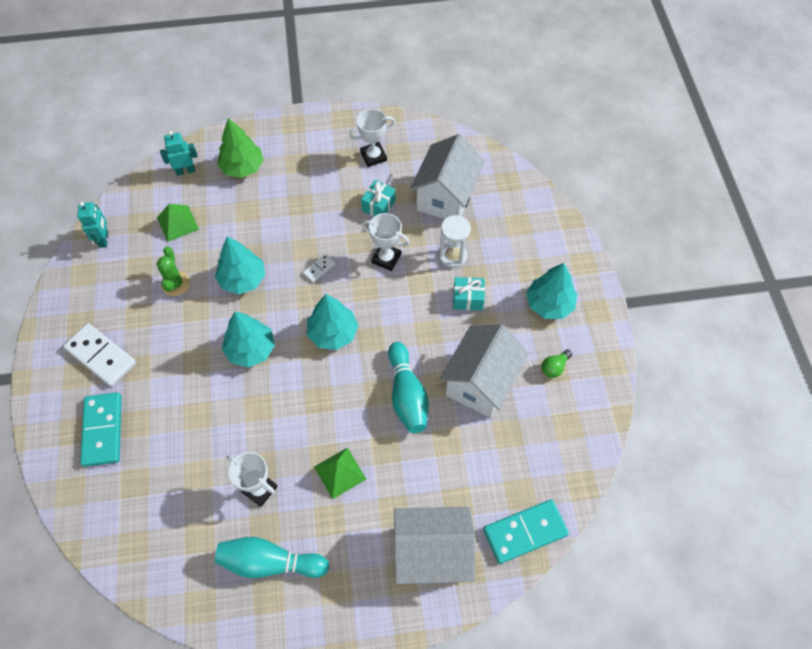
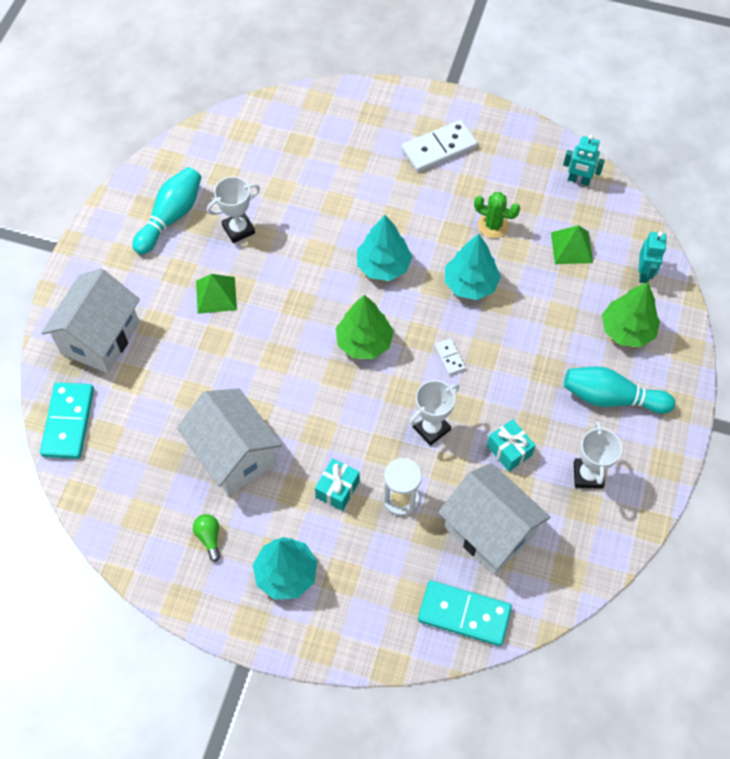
camera: 115 degrees right, 0 degrees up
turquoise domino [80,392,122,467] -> turquoise domino moved to [418,580,512,646]
turquoise tree [307,294,358,350] -> green tree [336,295,394,359]
turquoise bowling pin [388,342,429,433] -> turquoise bowling pin moved to [564,366,675,414]

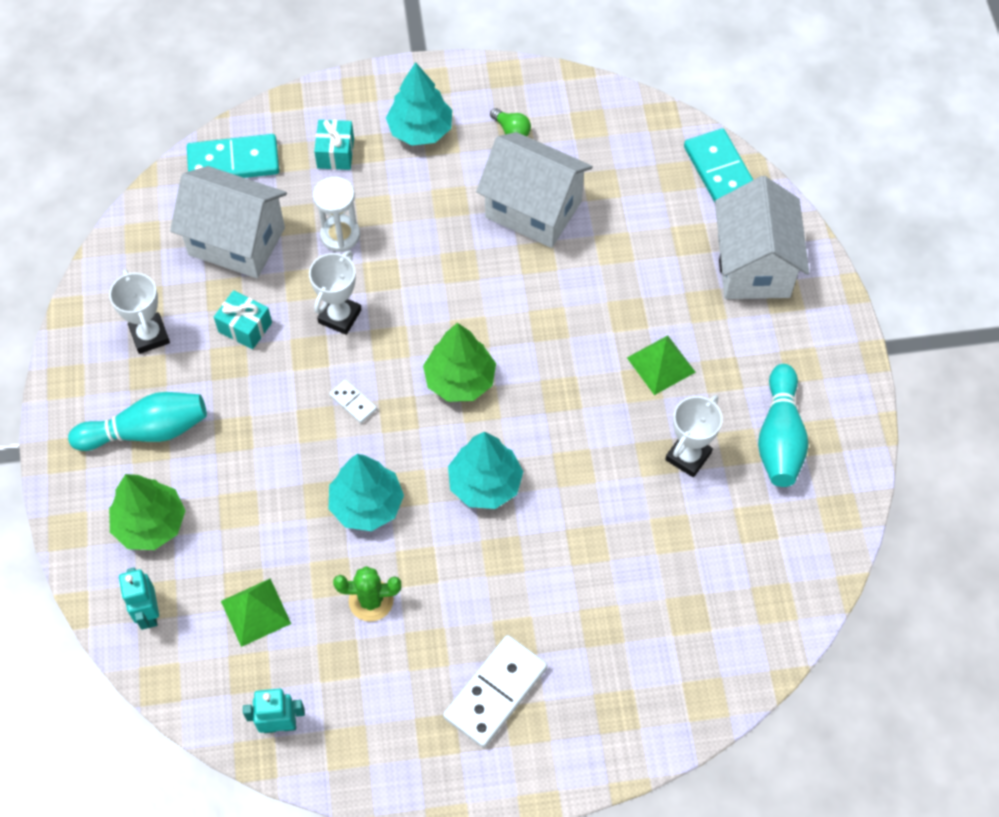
camera: 155 degrees right, 0 degrees up
turquoise gift [315,458,360,511] -> turquoise gift moved to [314,120,354,170]

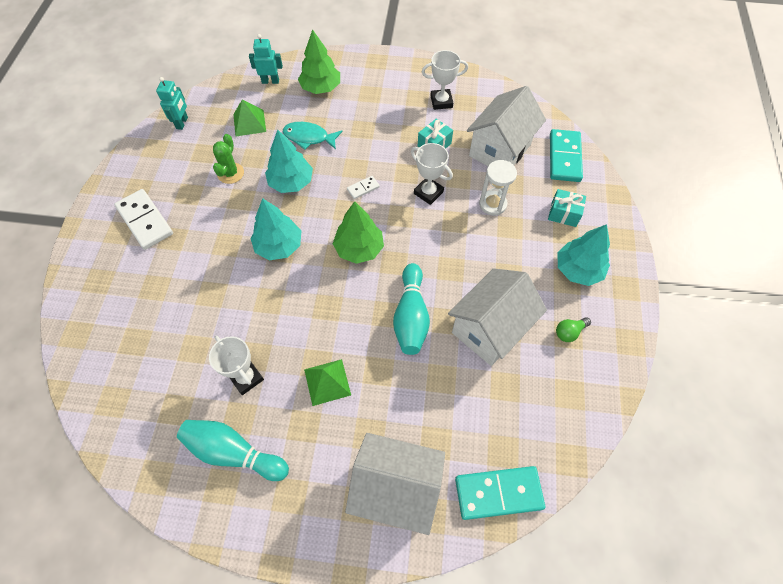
camera: 105 degrees right, 0 degrees up
turquoise bowling pin [68,392,207,451] -> turquoise bowling pin moved to [393,263,430,355]
none -> turquoise fish [283,122,342,150]

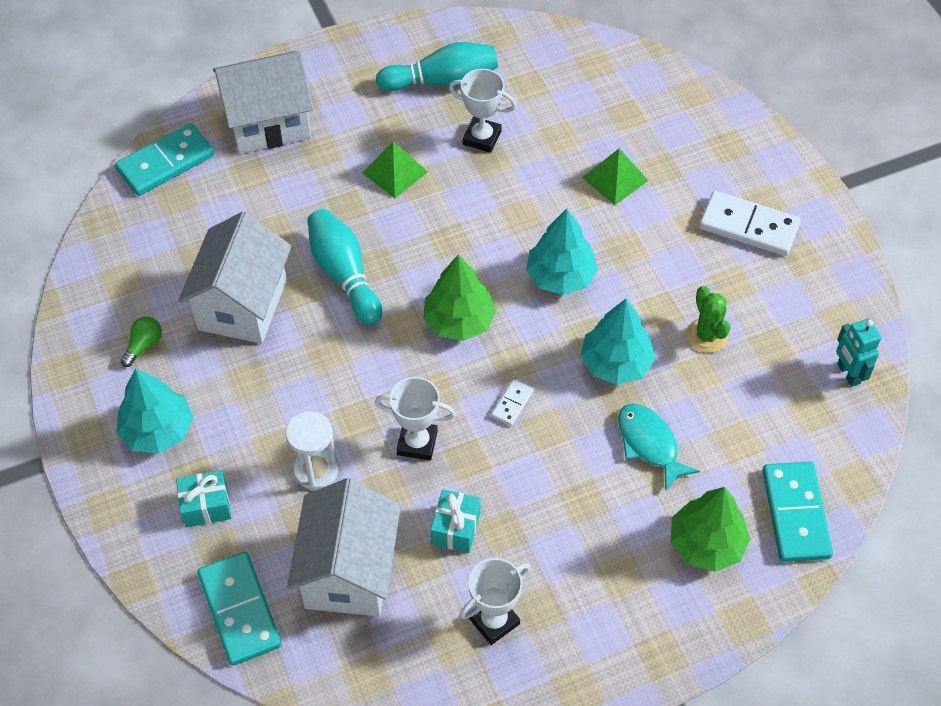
camera: 150 degrees right, 5 degrees down
green pyramid [233,99,266,136] -> green pyramid moved to [582,148,648,205]
turquoise robot [249,34,283,84] -> turquoise domino [762,462,833,562]
turquoise fish [283,122,342,150] -> turquoise fish turned 105 degrees counterclockwise [618,404,700,492]

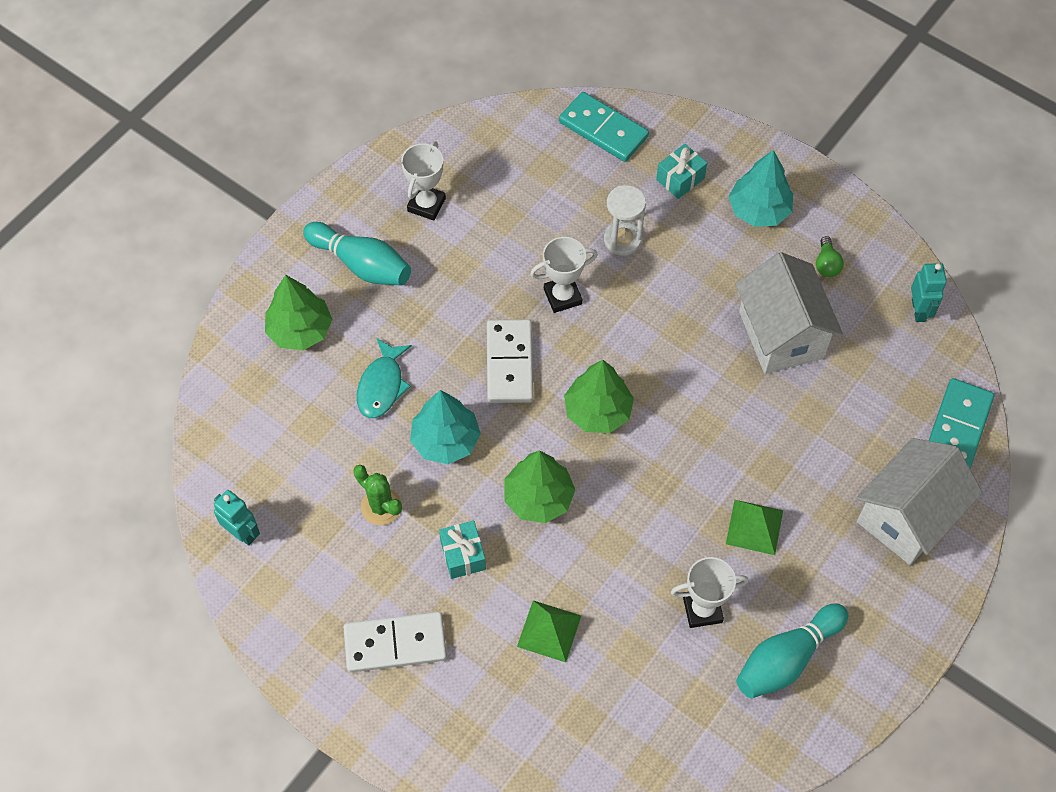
camera: 150 degrees right, 5 degrees up
white house [287,478,401,617] -> none
turquoise bowling pin [307,209,382,325] -> turquoise bowling pin moved to [303,222,411,286]
turquoise gift [431,490,481,553] -> turquoise gift moved to [439,521,486,579]
white domino [491,379,534,426] -> white domino [487,319,533,403], size x2.09
turquoise tree [526,208,598,295] -> green tree [504,450,575,523]
turquoise fish [618,404,700,492] -> turquoise fish turned 75 degrees clockwise [357,338,412,418]
turquoise domino [762,462,833,562] -> none
none -> turquoise robot [911,263,947,322]

